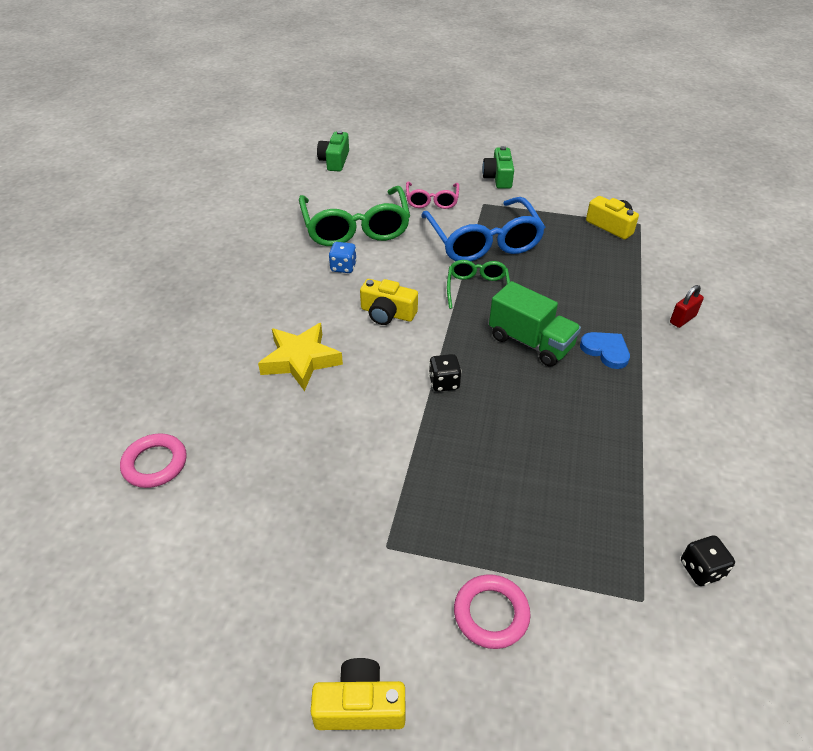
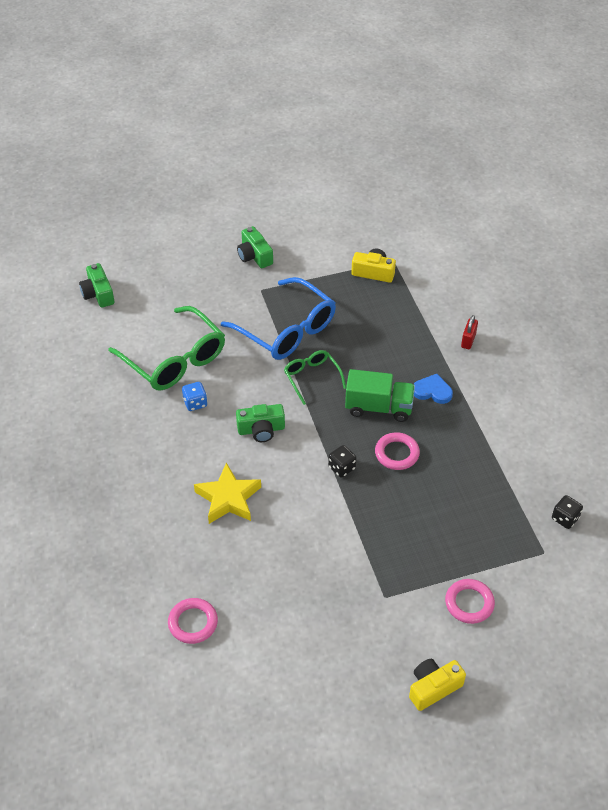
camera: 30 degrees left, 5 degrees up
yellow camera [360,279,418,325] -> green camera [236,404,285,442]
pink glasses [406,181,459,209] -> none
none -> pink ring [375,432,420,470]

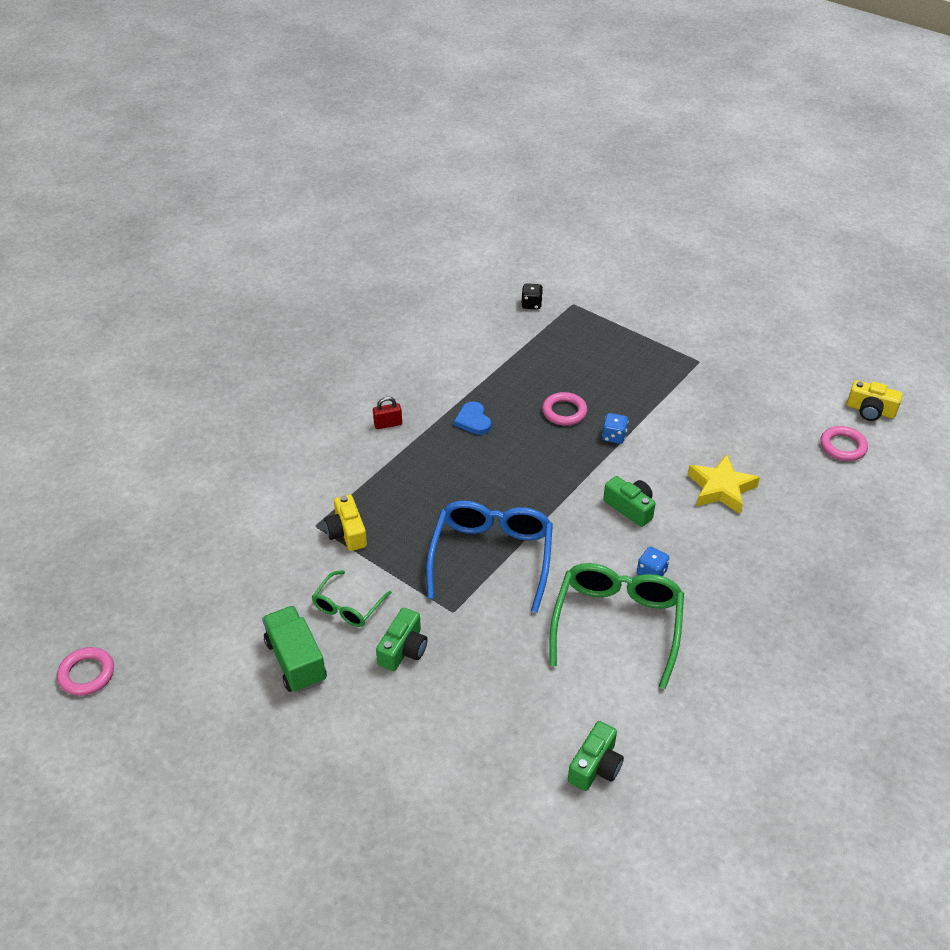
camera: 125 degrees left, 5 degrees down
green glasses [284,350,346,405] -> green glasses moved to [312,570,392,627]
black dice [328,445,357,478] -> blue dice [602,413,628,444]
green truck [345,369,415,422] -> green truck moved to [262,606,327,693]
yellow camera [409,659,466,711] -> yellow camera moved to [847,380,903,421]
pink ring [445,579,495,624] -> pink ring moved to [57,647,114,696]

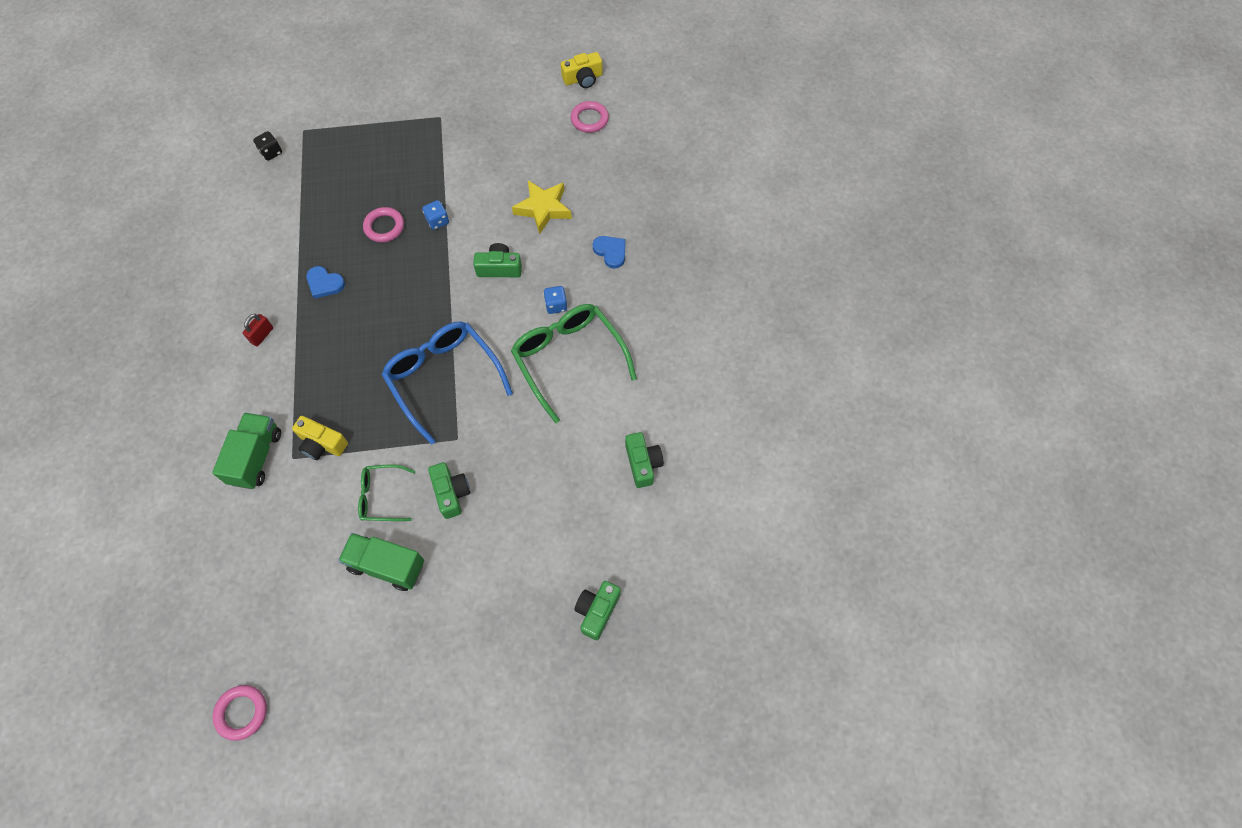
camera: 45 degrees left, 20 degrees up
green glasses [312,570,392,627] -> green glasses turned 105 degrees clockwise [358,464,415,521]
none -> green truck [212,413,281,489]
none -> green camera [574,581,621,640]
none -> blue heart [593,236,626,269]

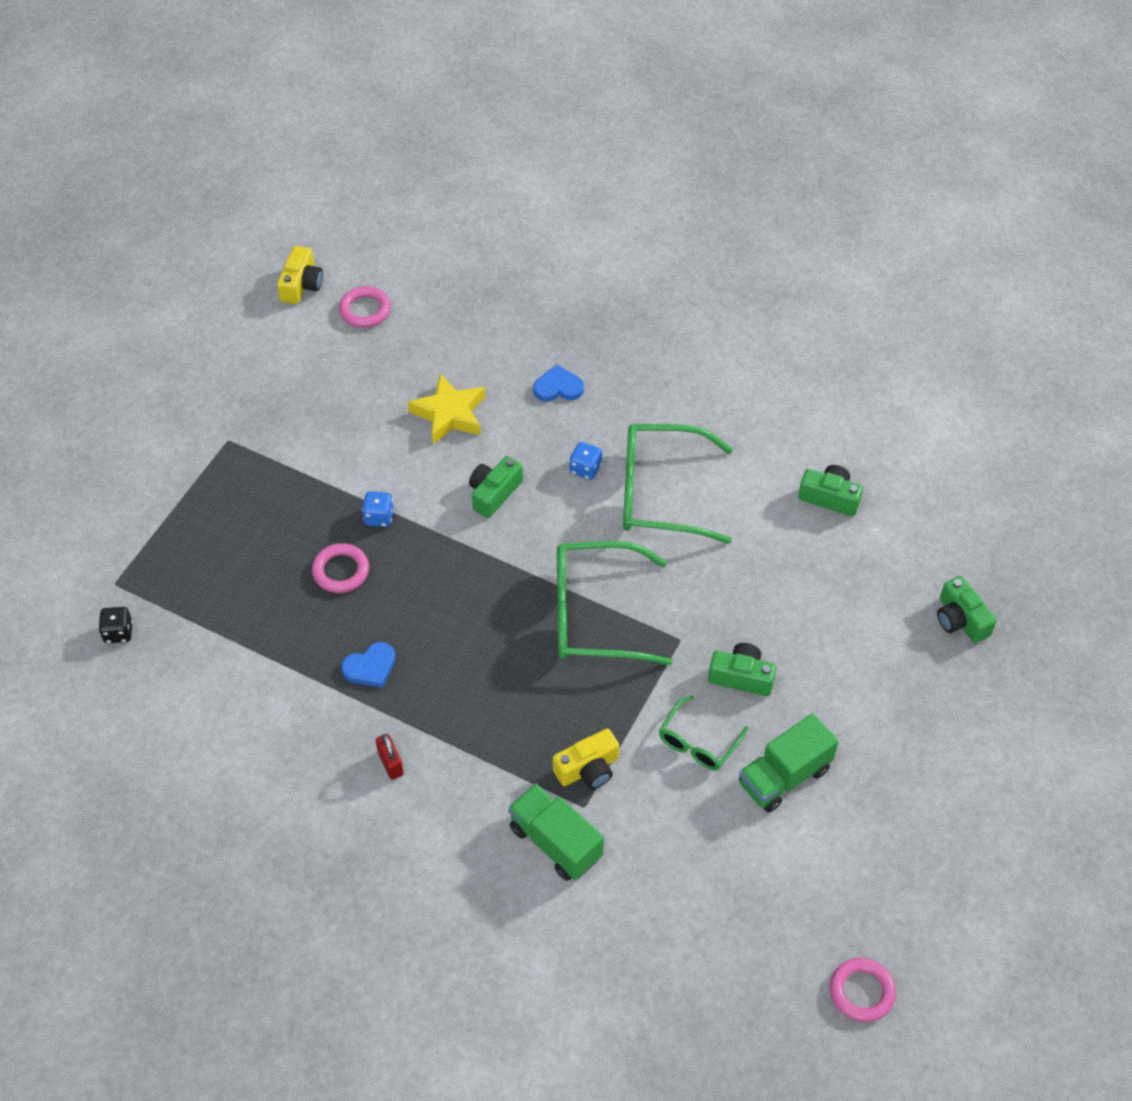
camera: 55 degrees left, 10 degrees down
blue glasses [382,322,513,445] -> green glasses [557,541,673,665]

